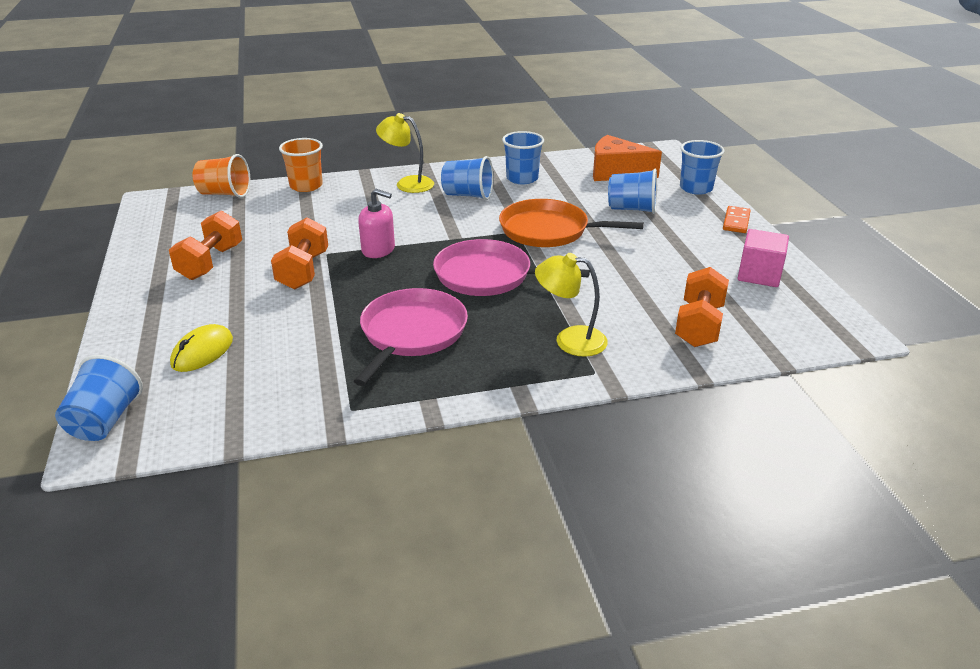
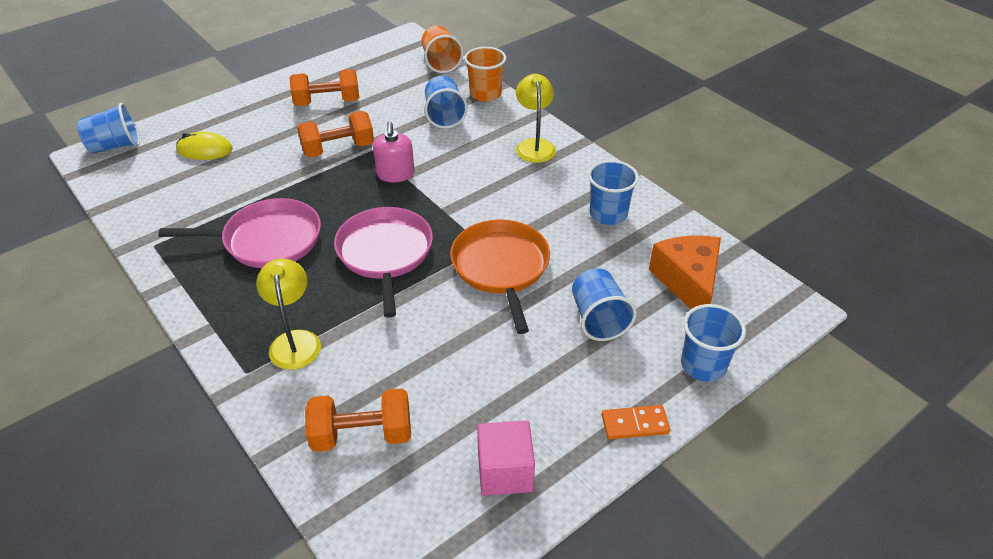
camera: 65 degrees right, 10 degrees up
blue cup [441,156,493,200] -> blue cup moved to [424,76,468,129]

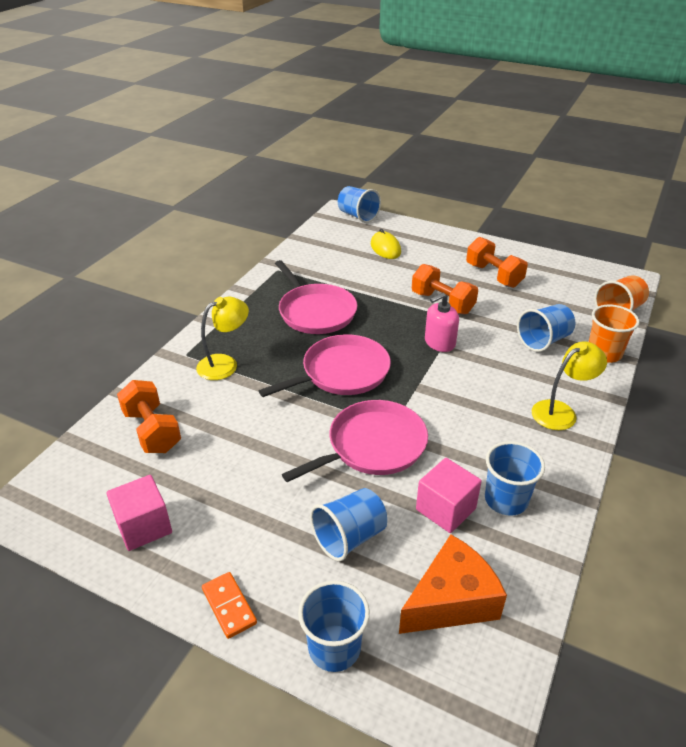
camera: 65 degrees right, 5 degrees down
orange pan [450,219,550,334] -> pink pan [282,400,428,482]
none -> pink cube [416,458,482,533]

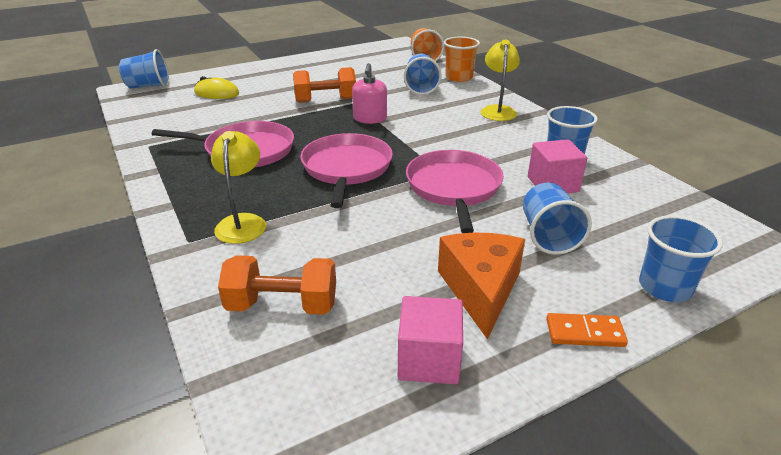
camera: 55 degrees left, 5 degrees down
orange cheese [399,534,507,634] -> orange cheese moved to [438,232,525,340]
orange dumbbell [466,237,528,288] -> none

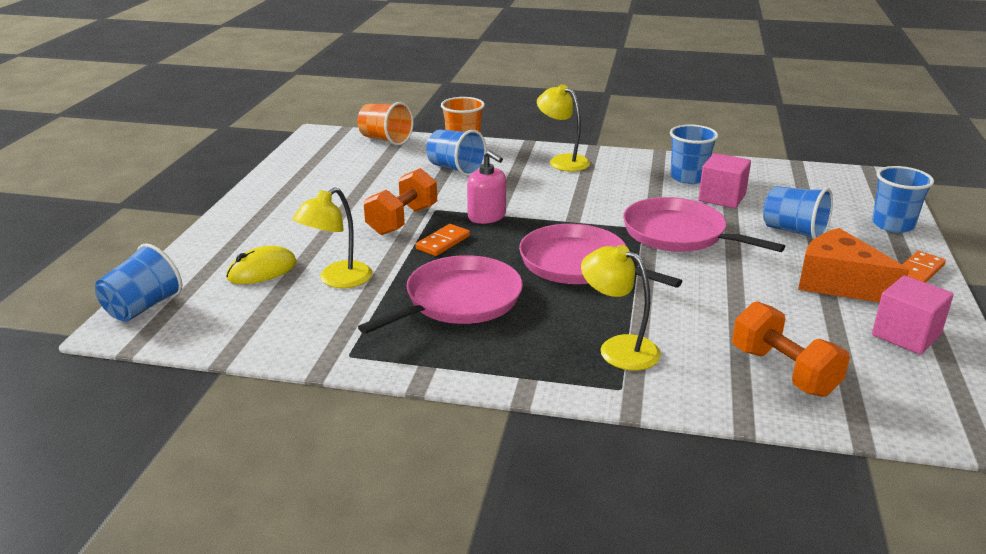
camera: 50 degrees left, 5 degrees down
orange dumbbell [218,255,336,314] -> orange dumbbell turned 75 degrees counterclockwise [732,301,850,397]
none -> yellow lamp [292,187,372,288]
none -> orange domino [415,224,470,256]

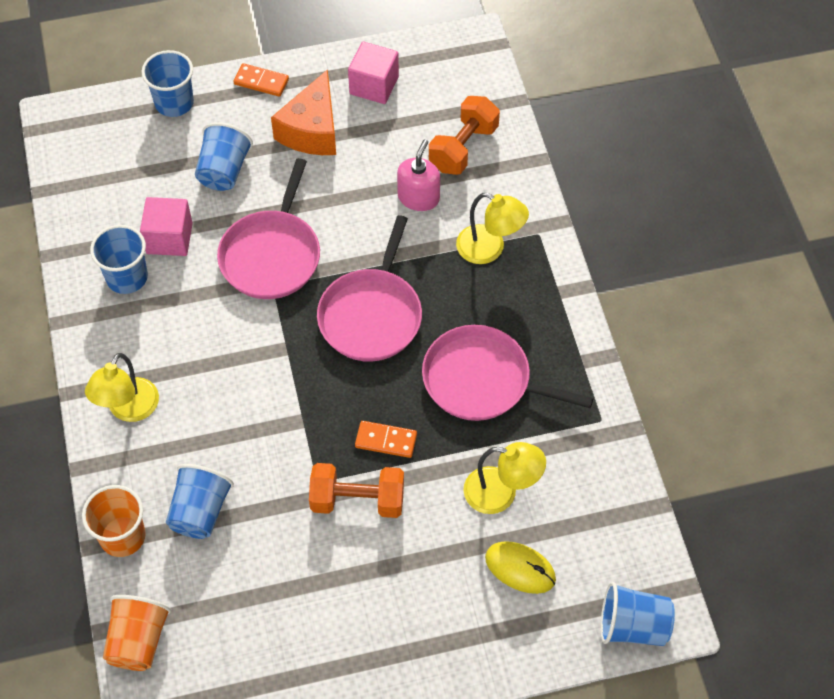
camera: 115 degrees left, 30 degrees up
pink soap dispenser [467,150,506,224] -> pink soap dispenser moved to [397,139,440,211]
yellow lamp [581,245,661,370] -> yellow lamp turned 75 degrees counterclockwise [456,193,529,264]

